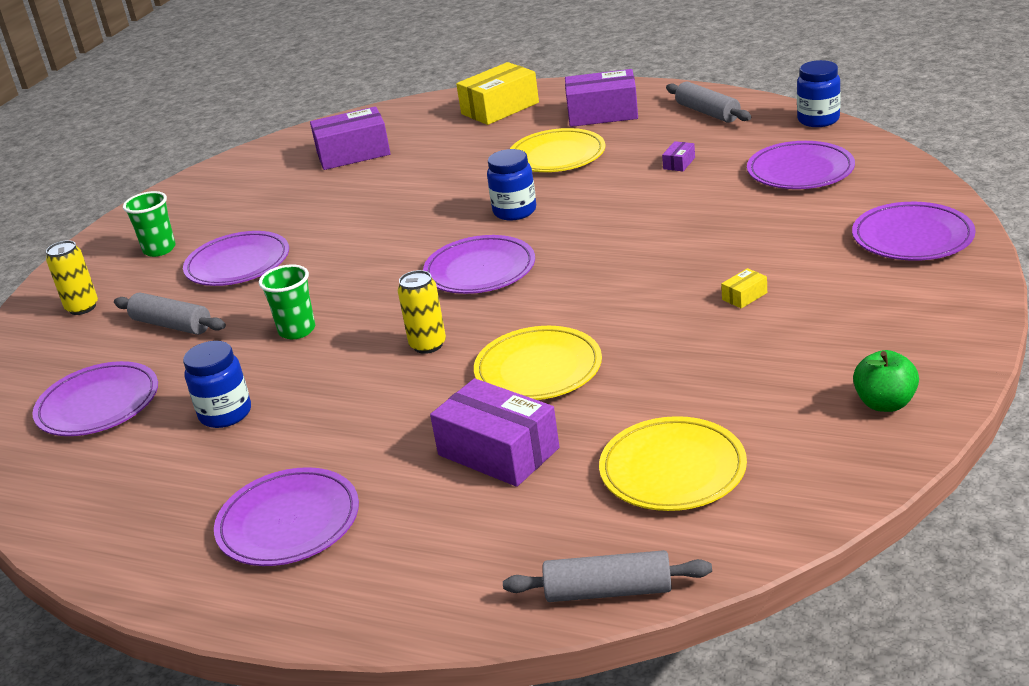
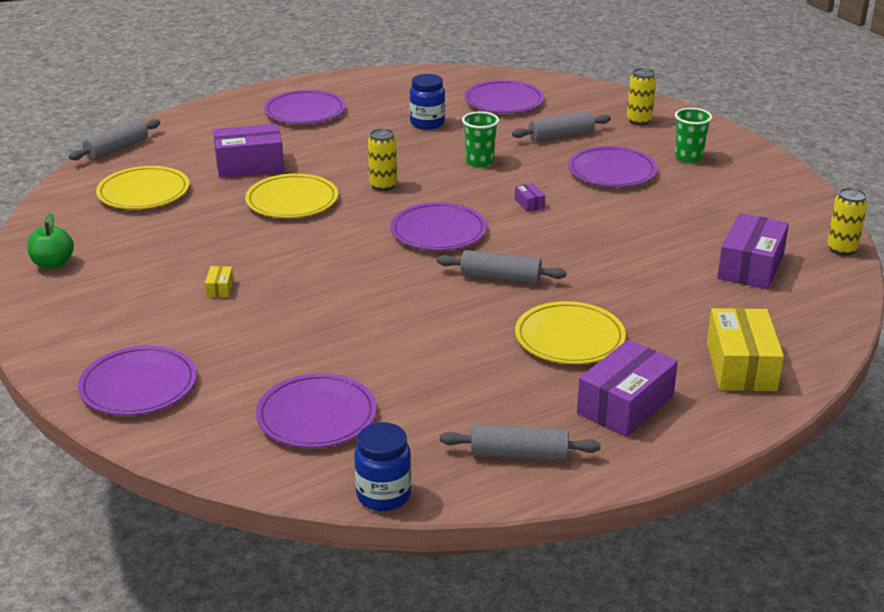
camera: 125 degrees right, 0 degrees up
blue jar [487,149,536,221] -> grey rolling pin [437,250,567,284]
purple box [662,141,695,171] -> purple box moved to [515,183,545,212]
none -> yellow can [827,188,868,255]

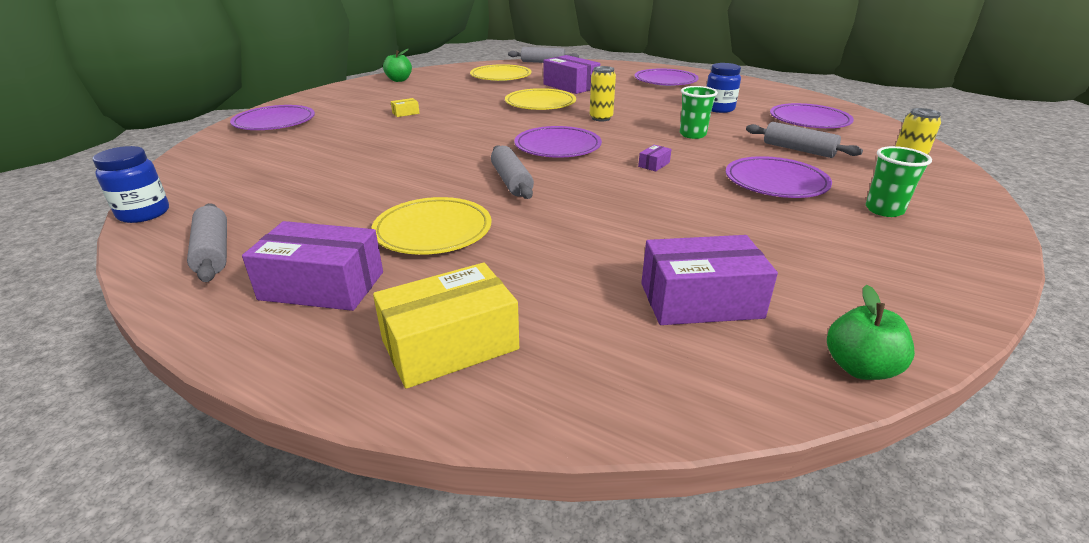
camera: 60 degrees right, 0 degrees up
purple plate [256,373,377,448] -> none
yellow can [827,188,868,255] -> green apple [827,285,915,380]

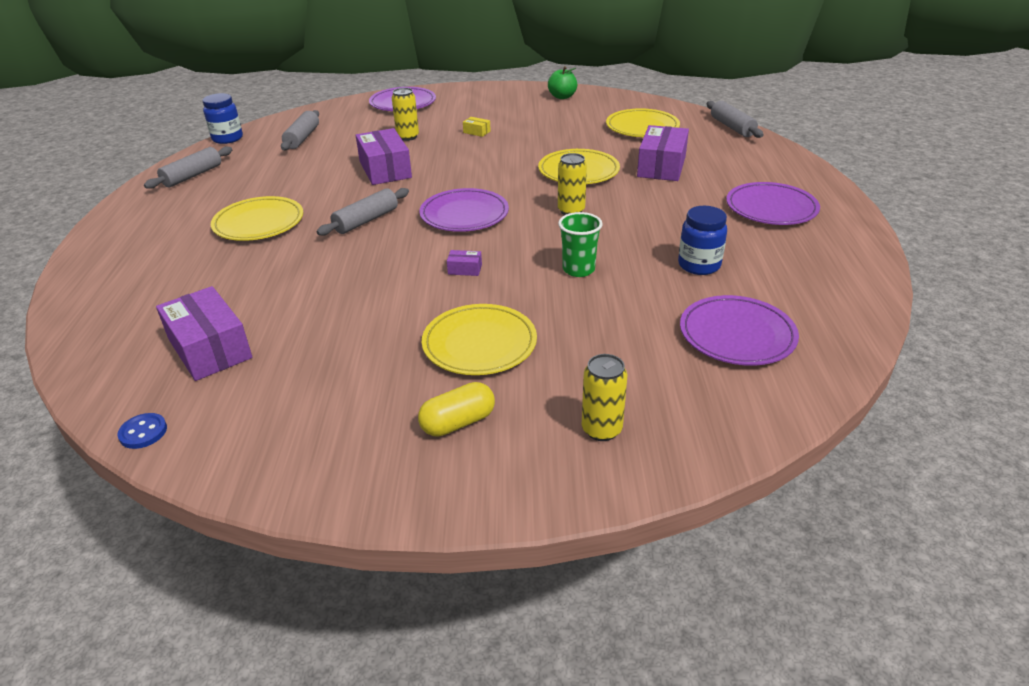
camera: 60 degrees right, 5 degrees up
purple box [242,221,383,311] -> purple box moved to [356,128,412,185]
yellow box [373,263,519,389] -> none
purple plate [726,156,832,198] -> yellow plate [422,304,537,375]
grey rolling pin [746,122,863,158] -> grey rolling pin moved to [281,110,319,150]
green apple [827,285,915,380] -> blue button [117,413,167,449]
green cup [866,146,932,217] -> yellow capsule [418,382,495,437]
none -> yellow can [392,88,419,141]

